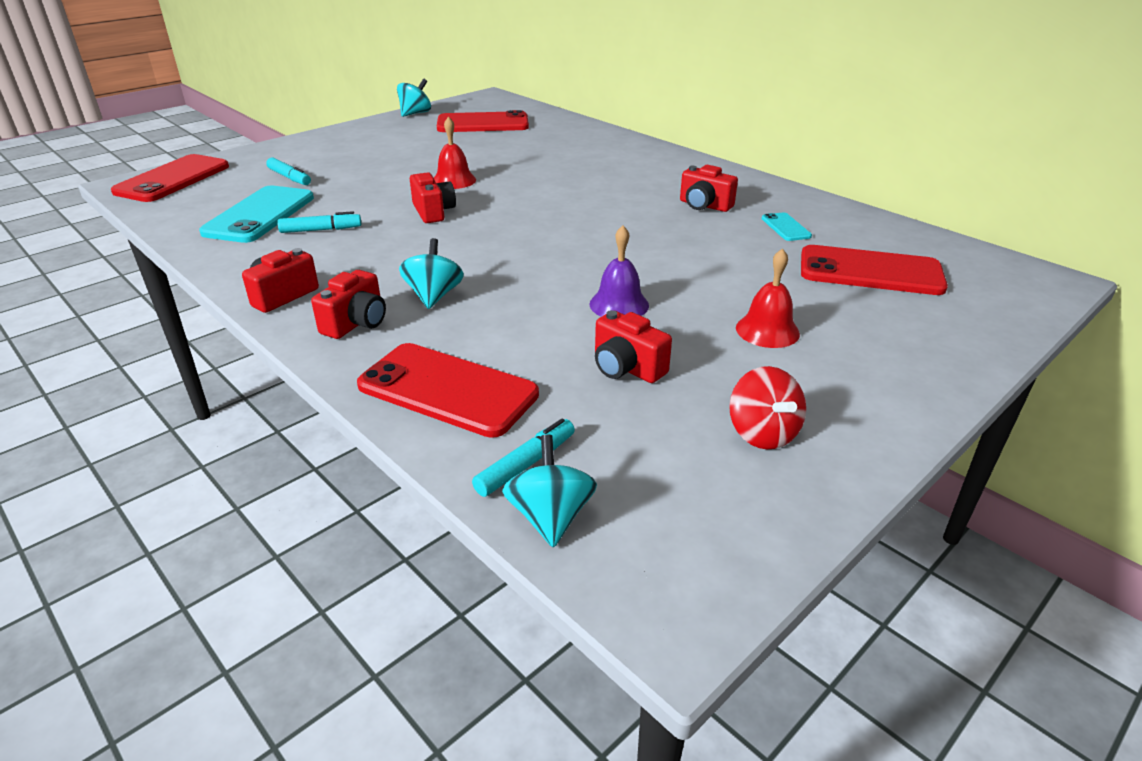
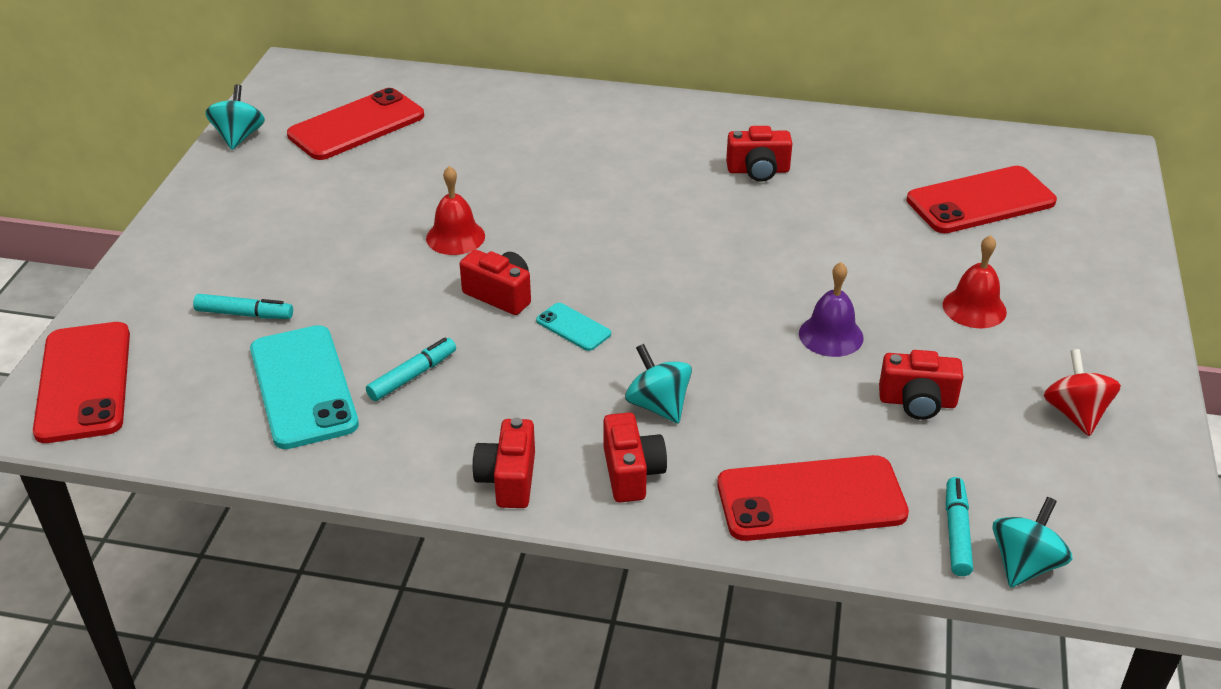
camera: 35 degrees left, 5 degrees up
turquoise spinning top [502,435,597,548] -> turquoise spinning top turned 75 degrees clockwise [992,497,1073,588]
red spinning top [729,366,806,449] -> red spinning top turned 135 degrees counterclockwise [1044,349,1121,436]
turquoise phone [762,212,812,241] -> turquoise phone moved to [536,303,611,351]

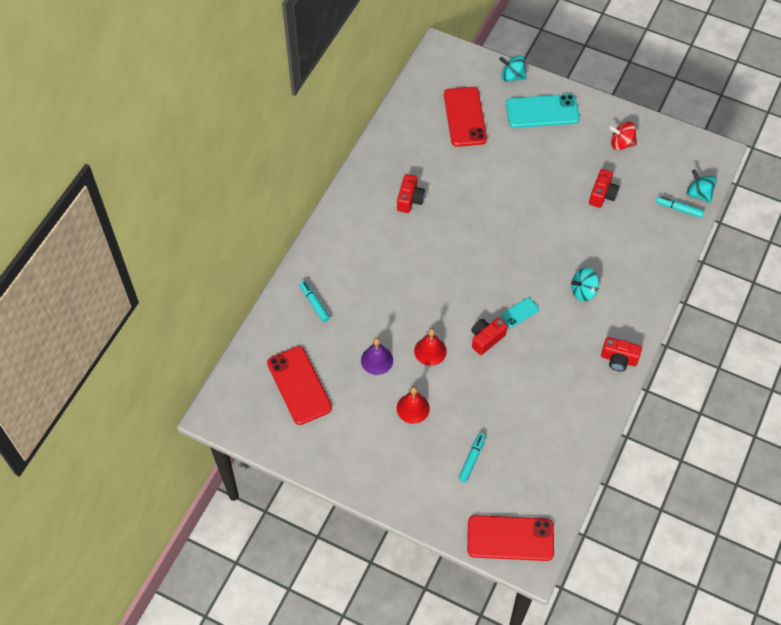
camera: 75 degrees left, 20 degrees up
turquoise spinning top [205,84,265,150] -> turquoise spinning top moved to [499,55,527,82]
turquoise phone [250,325,359,449] -> turquoise phone moved to [506,94,580,128]
turquoise marker [366,338,456,401] -> turquoise marker moved to [299,280,330,322]
red camera [603,413,667,502] -> none
red phone [717,455,909,541] -> none
purple bell [799,262,864,357] -> purple bell moved to [361,337,393,375]
red bell [943,235,1007,328] -> red bell moved to [397,386,430,424]

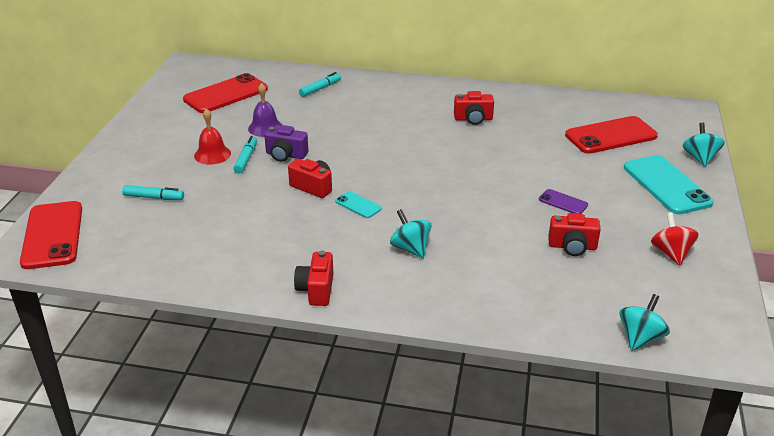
camera: 75 degrees right, 25 degrees down
red bell [414,328,447,366] -> purple camera [264,125,308,162]
turquoise marker [656,196,704,218] -> turquoise marker moved to [233,136,257,174]
none -> purple phone [539,189,588,214]

